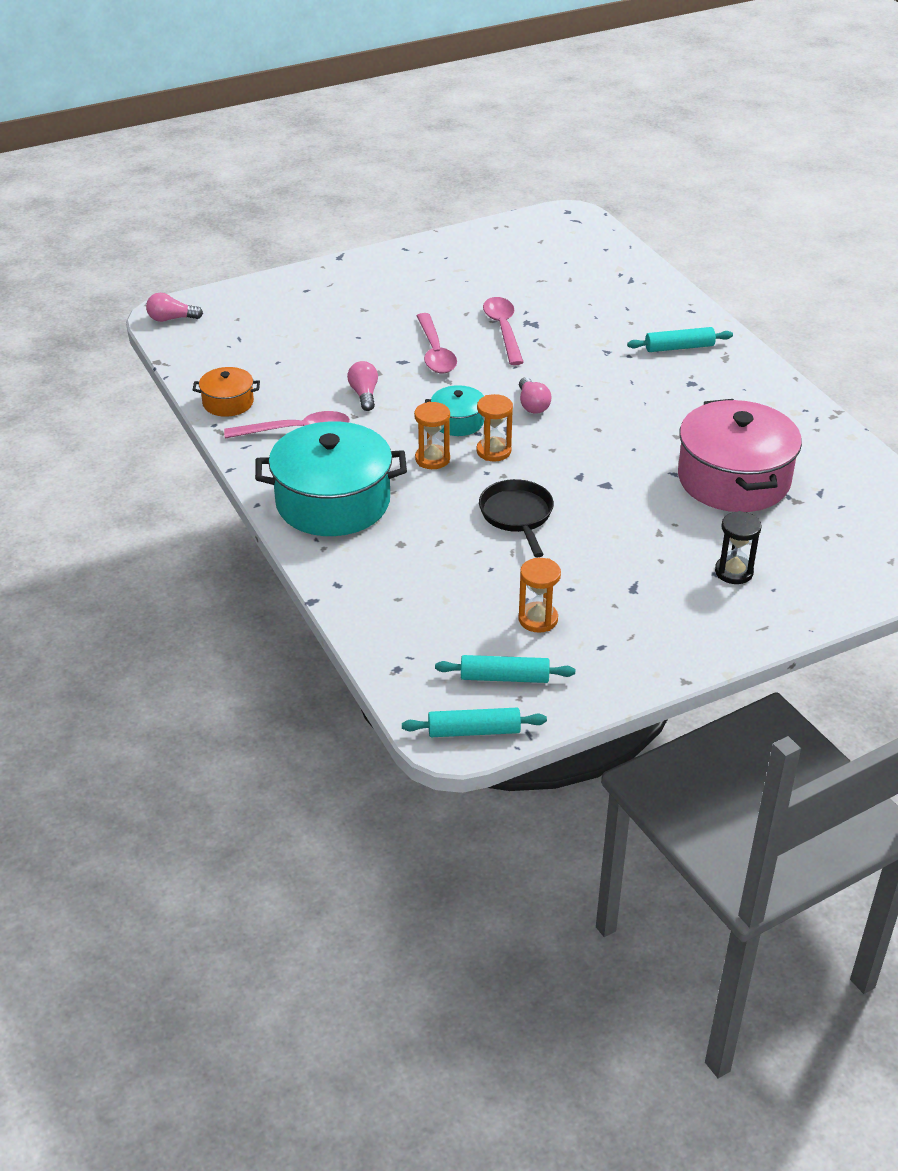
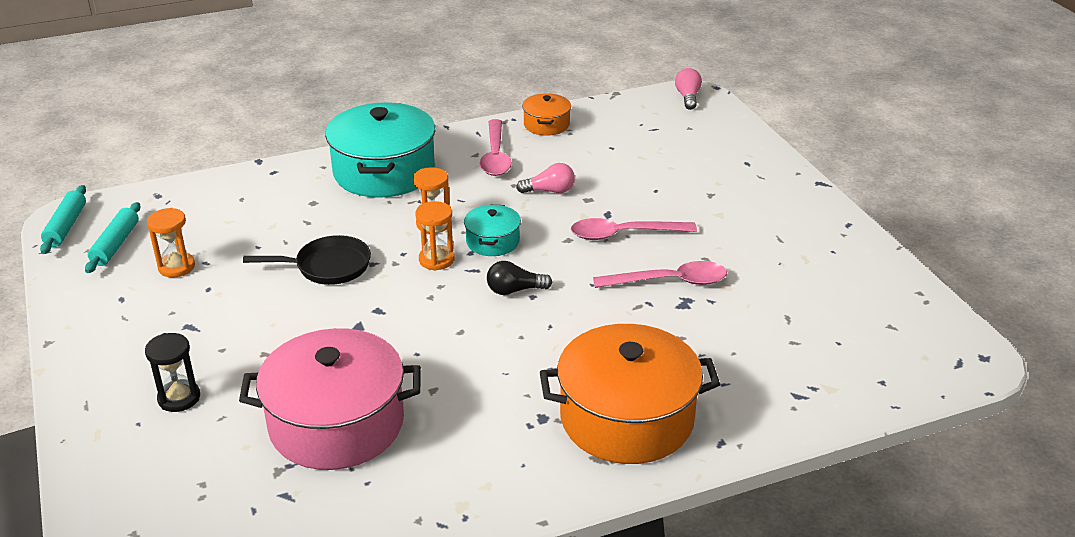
camera: 95 degrees right, 5 degrees down
pink light bulb [519,377,551,414] -> black light bulb [487,261,552,295]
turquoise rolling pin [627,327,733,352] -> orange pot [540,324,720,464]

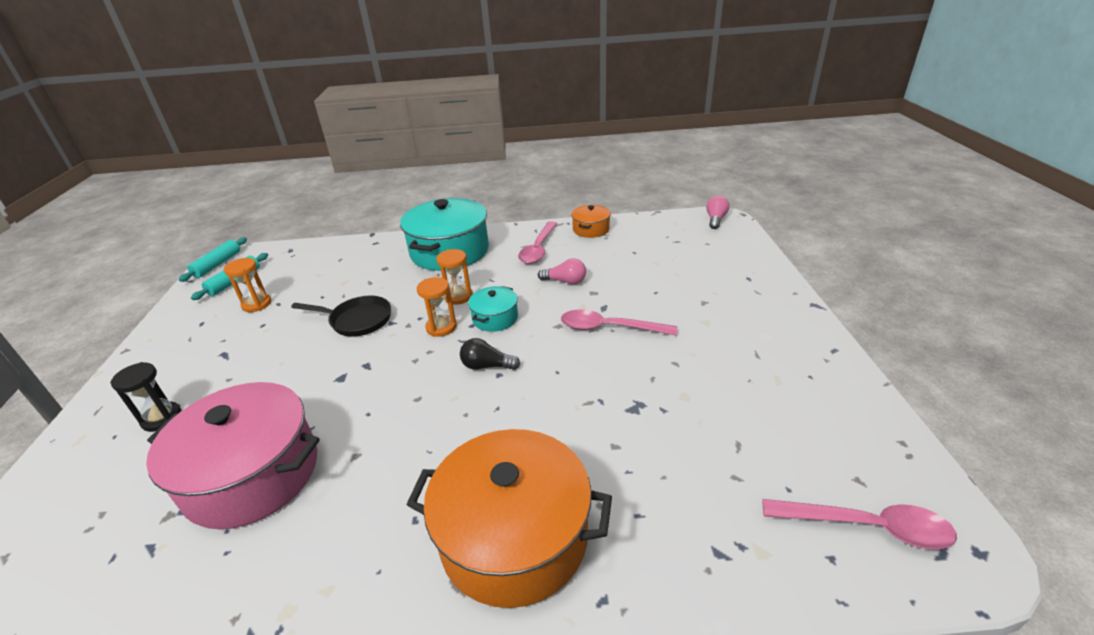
camera: 20 degrees right, 0 degrees up
pink spoon [593,261,727,288] -> pink spoon moved to [762,499,957,549]

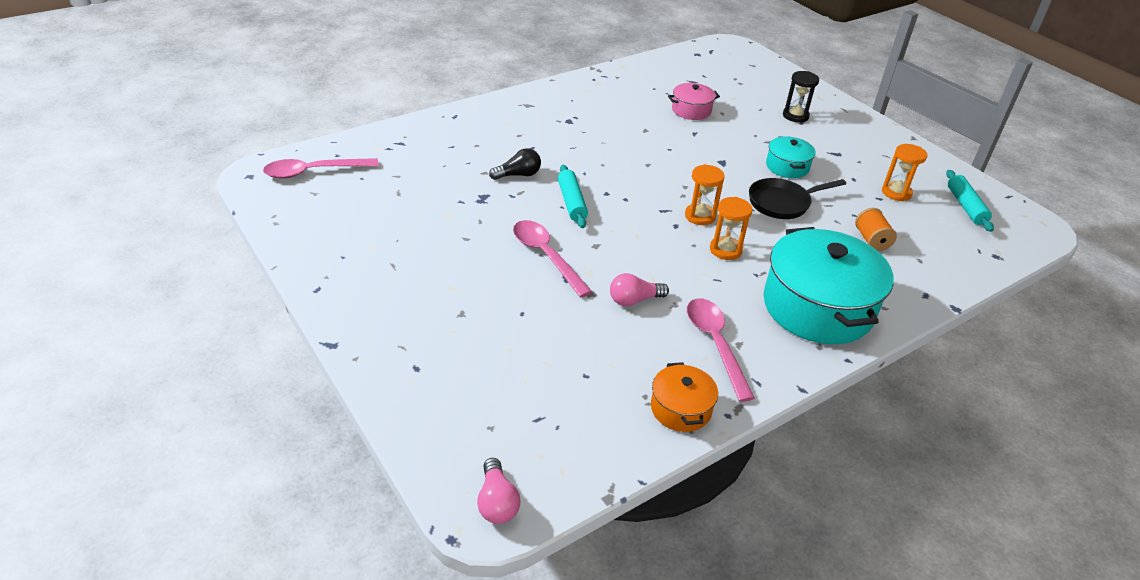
camera: 145 degrees right, 5 degrees up
pink pot [146,382,320,529] -> pink pot [668,83,720,120], size x0.48
turquoise rolling pin [179,237,247,282] -> turquoise rolling pin moved to [558,165,588,228]
orange pot [406,429,612,608] -> none
black light bulb [460,338,520,370] -> black light bulb moved to [489,148,541,180]
turquoise pot [468,286,518,332] -> turquoise pot moved to [766,136,816,178]
pink spoon [561,310,677,336] -> pink spoon turned 105 degrees counterclockwise [513,220,592,298]
none -> orange spool [855,208,897,251]

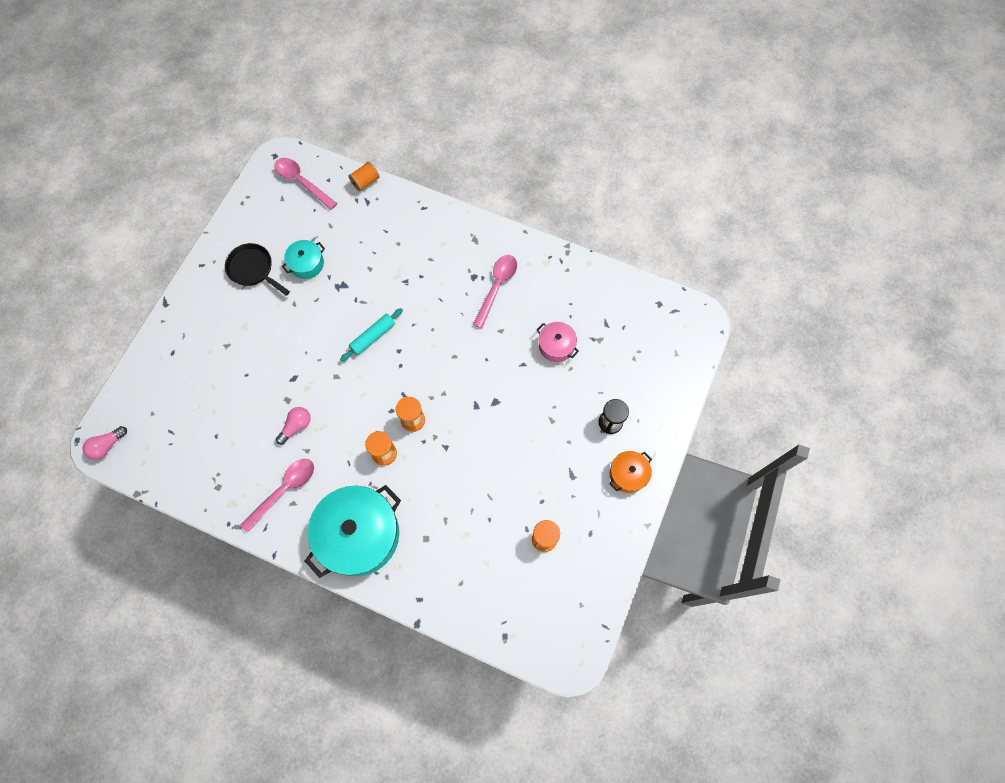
camera: 60 degrees right, 30 degrees up
black light bulb [489,148,541,180] -> none
pink spoon [513,220,592,298] -> pink spoon moved to [473,255,517,328]
pink light bulb [610,273,669,306] -> pink light bulb turned 90 degrees clockwise [276,407,311,445]
orange pot [651,362,718,432] -> orange pot moved to [609,451,652,493]
black pan [749,178,846,219] -> black pan moved to [225,243,290,296]
turquoise pot [766,136,816,178] -> turquoise pot moved to [282,240,325,279]
orange spool [855,208,897,251] -> orange spool moved to [348,161,380,192]
turquoise rolling pin [946,170,994,232] -> none

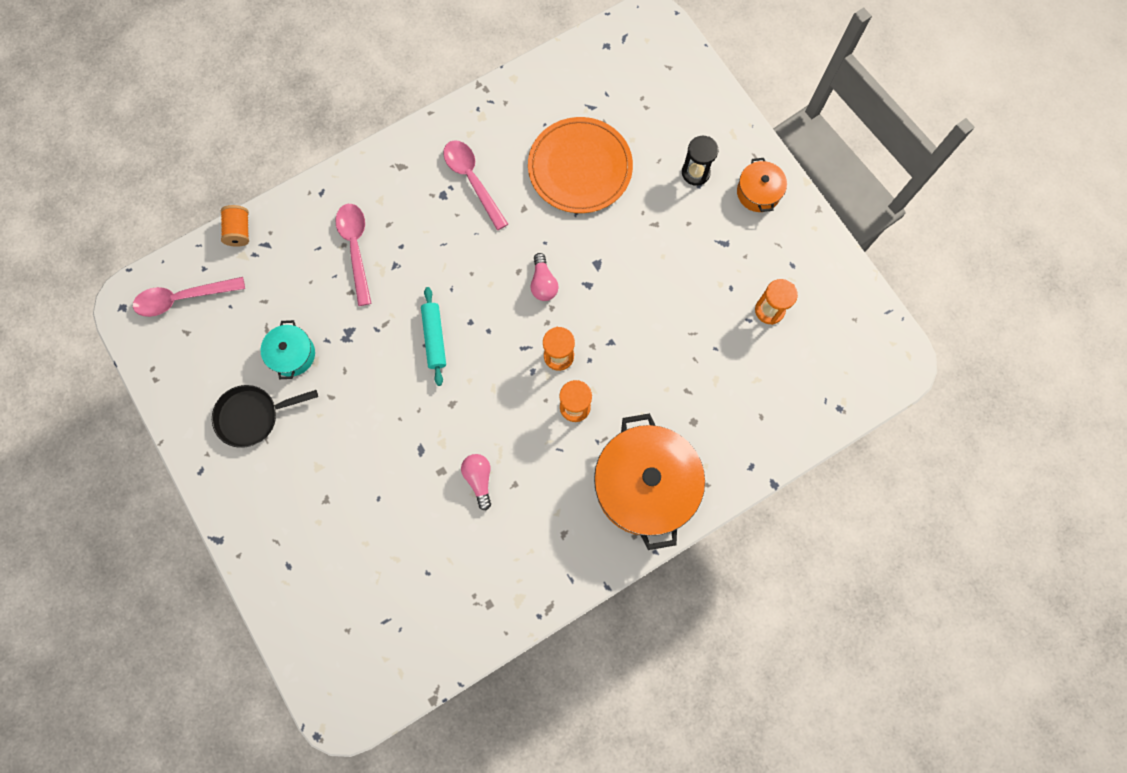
camera: 55 degrees left, 5 degrees up
pink light bulb [82,426,127,460] -> pink light bulb moved to [530,253,558,301]
pink spoon [240,459,314,533] -> pink spoon moved to [336,204,372,306]
turquoise pot [305,485,401,578] -> orange pot [594,413,705,550]
pink pot [537,322,579,362] -> orange plate [528,117,633,213]

